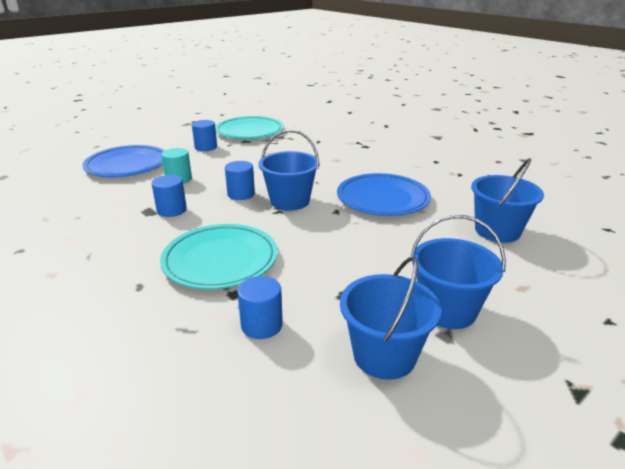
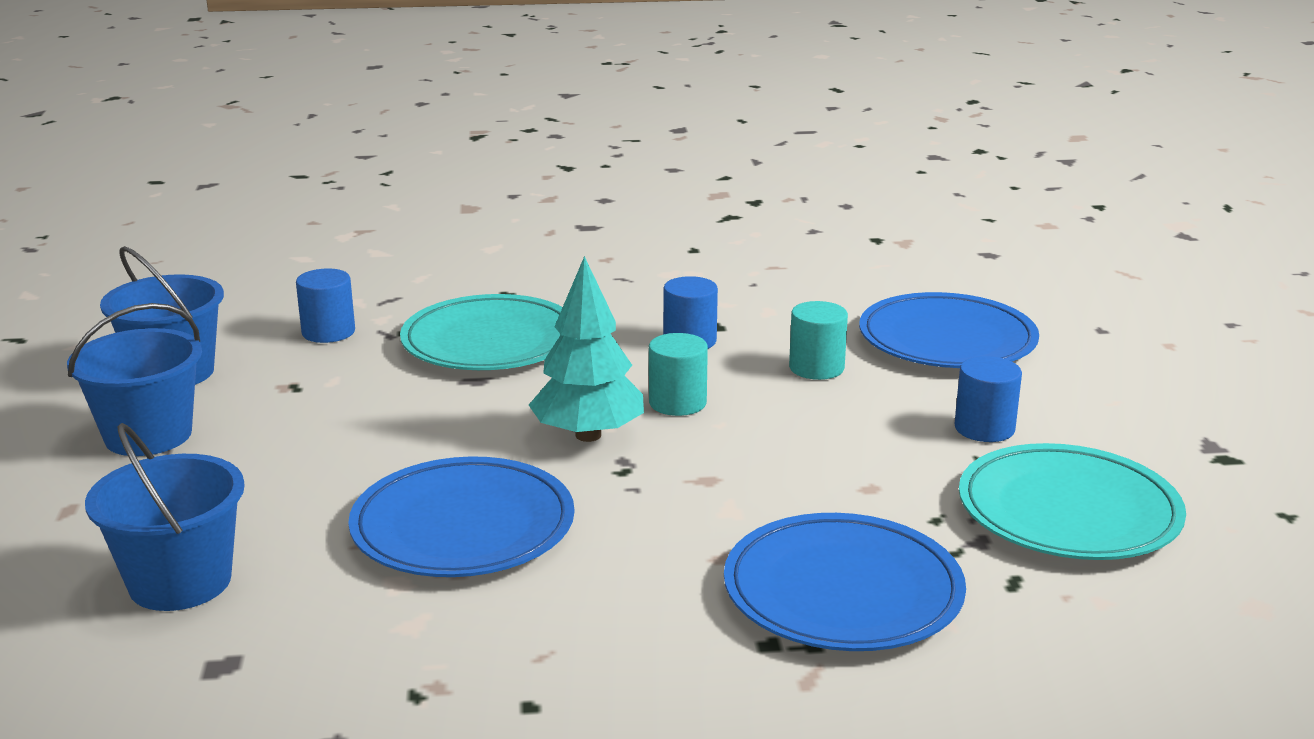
camera: 125 degrees right, 5 degrees down
blue cylinder [225,161,255,200] -> turquoise cylinder [649,333,708,416]
blue bucket [259,130,320,211] -> turquoise tree [529,256,644,442]
none -> blue plate [724,513,966,651]

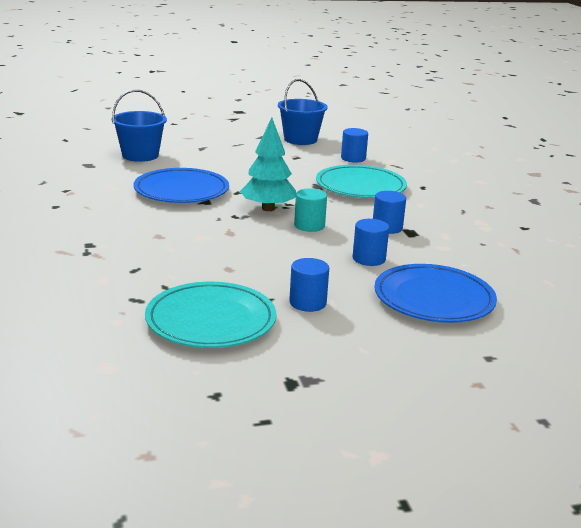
camera: 80 degrees right, 0 degrees up
blue bucket [67,303,202,456] -> none
blue plate [724,513,966,651] -> none
turquoise cylinder [789,301,848,380] -> blue cylinder [353,219,389,266]

